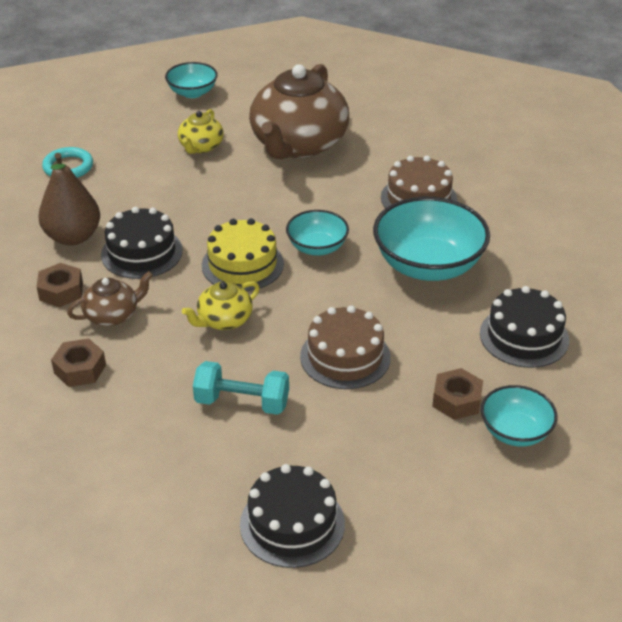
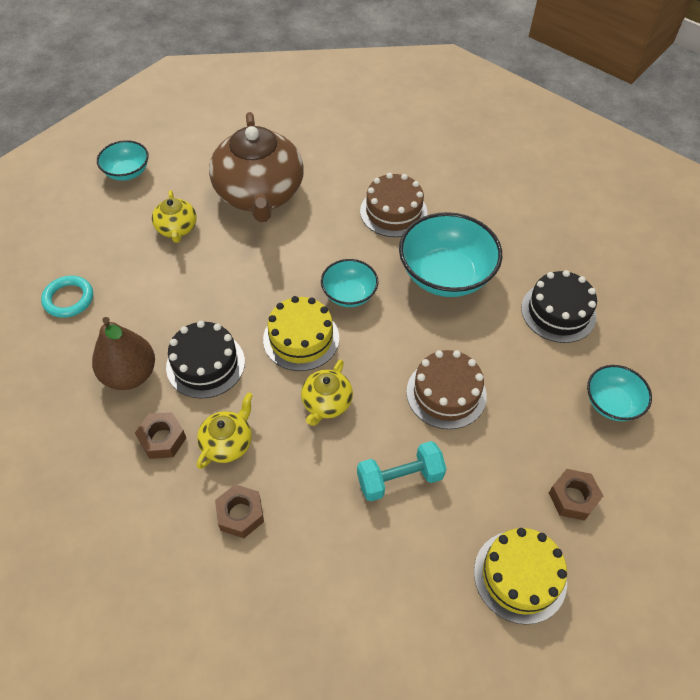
camera: 30 degrees left, 15 degrees up
brown teapot [67,271,153,326] -> yellow teapot [197,392,253,469]
black cake [240,464,345,568] -> yellow cake [474,528,567,625]
brown nut [432,368,483,420] -> brown nut moved to [549,469,603,521]

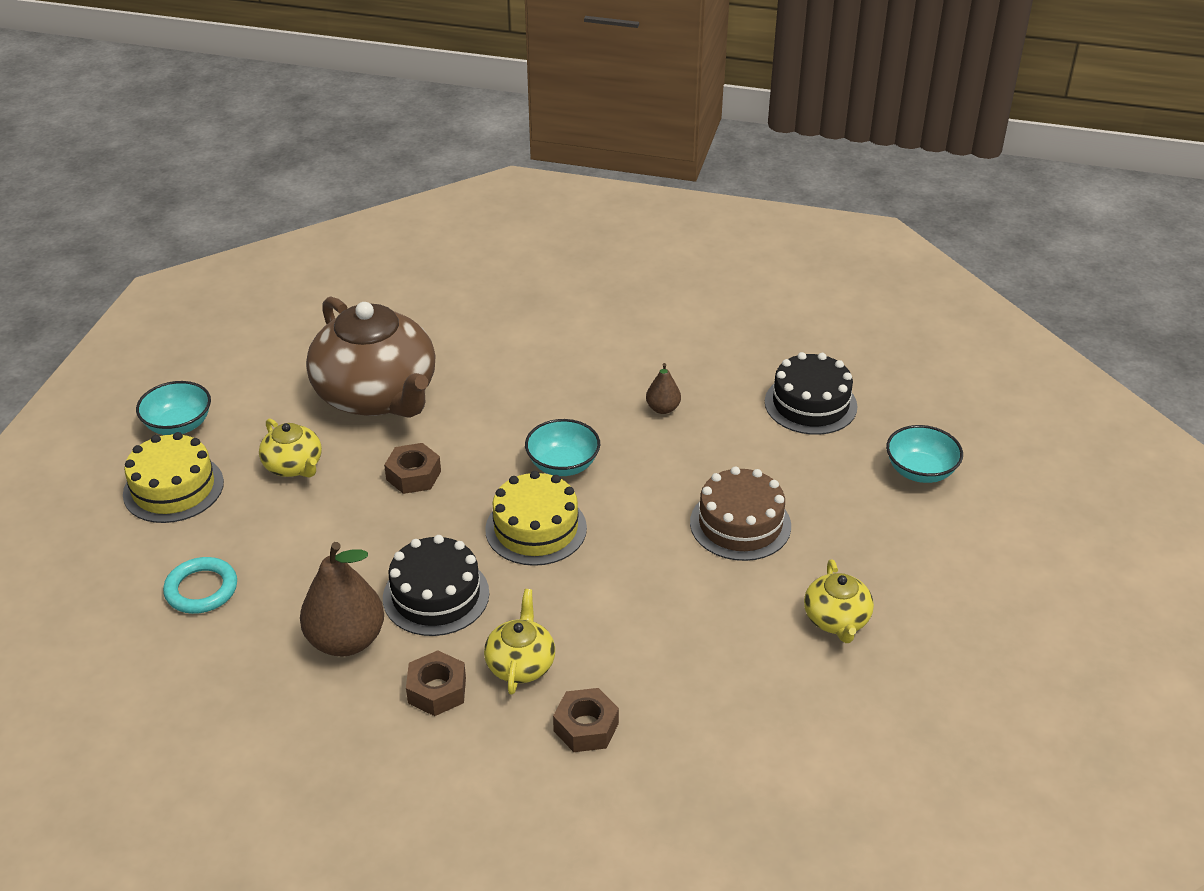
camera: 25 degrees left, 15 degrees down
yellow teapot [301,359,353,426] -> yellow teapot moved to [804,559,874,643]
turquoise dumbbell [357,441,446,502] -> none
brown cake [360,173,427,237] -> none
turquoise bowl [399,212,502,297] -> brown pear [646,363,681,414]
yellow cake [474,528,567,625] -> yellow cake moved to [123,432,224,523]
brown nut [549,469,603,521] -> brown nut moved to [384,443,441,494]

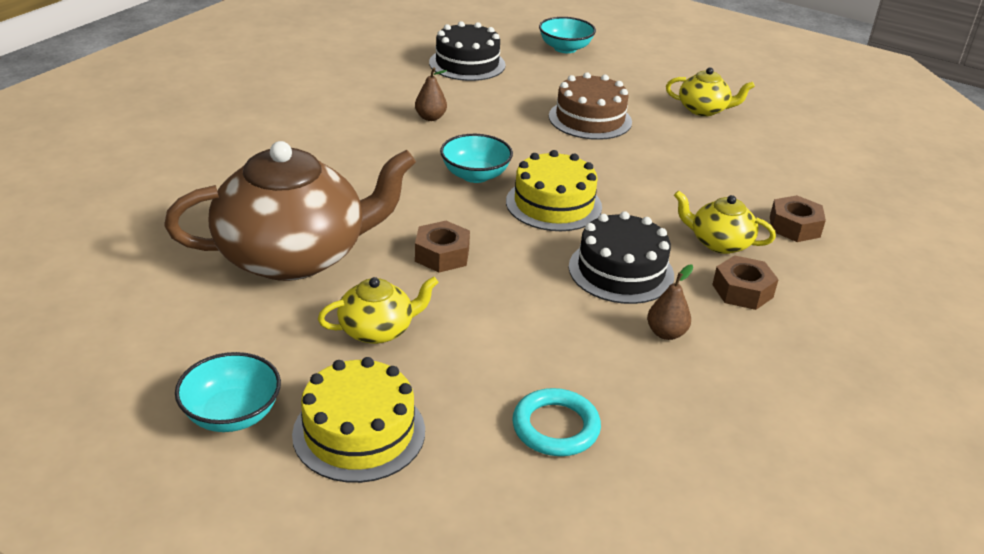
camera: 75 degrees left, 5 degrees down
brown pear [300,542,384,656] -> brown pear [647,265,693,340], size x0.50

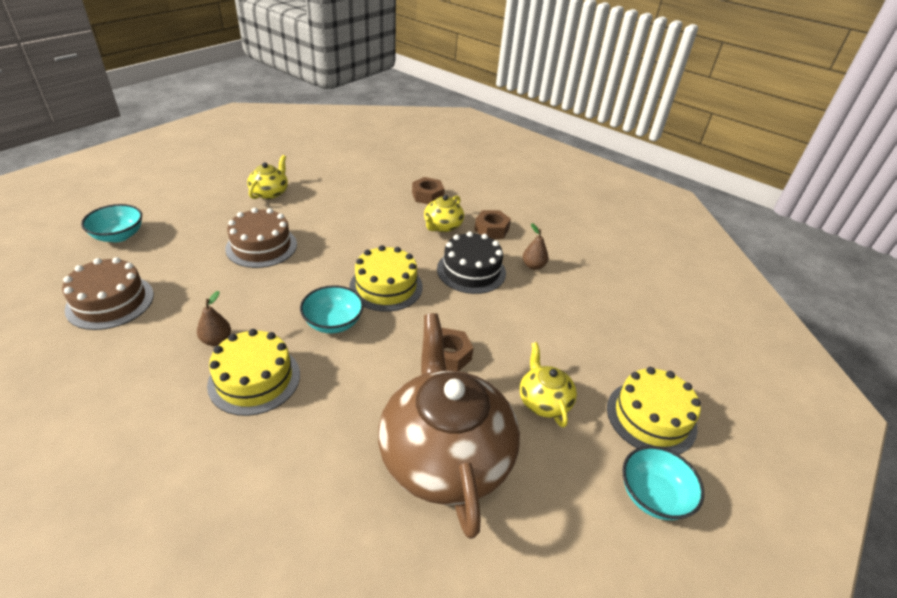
camera: 85 degrees left, 5 degrees up
black cake [429,21,506,81] -> brown cake [62,257,154,330]
turquoise ring [512,388,601,456] -> none
none -> yellow cake [207,329,300,416]

